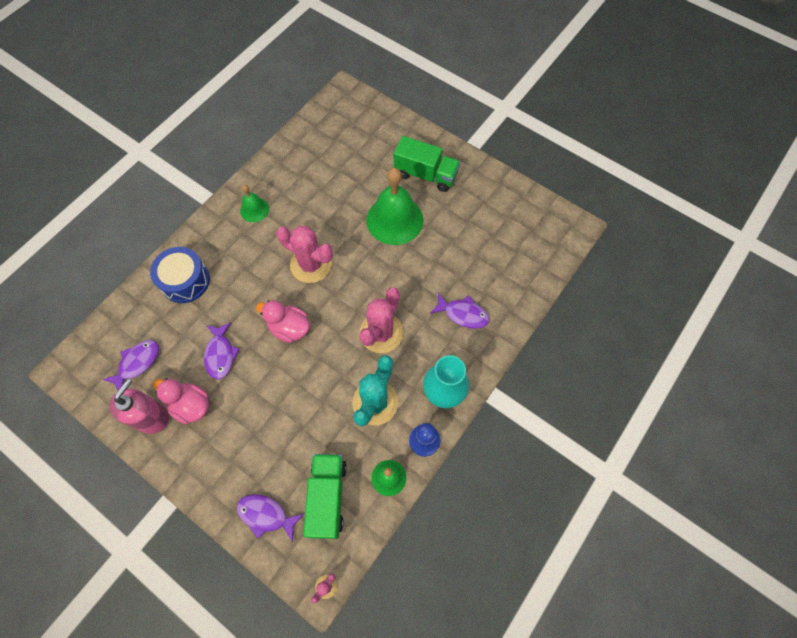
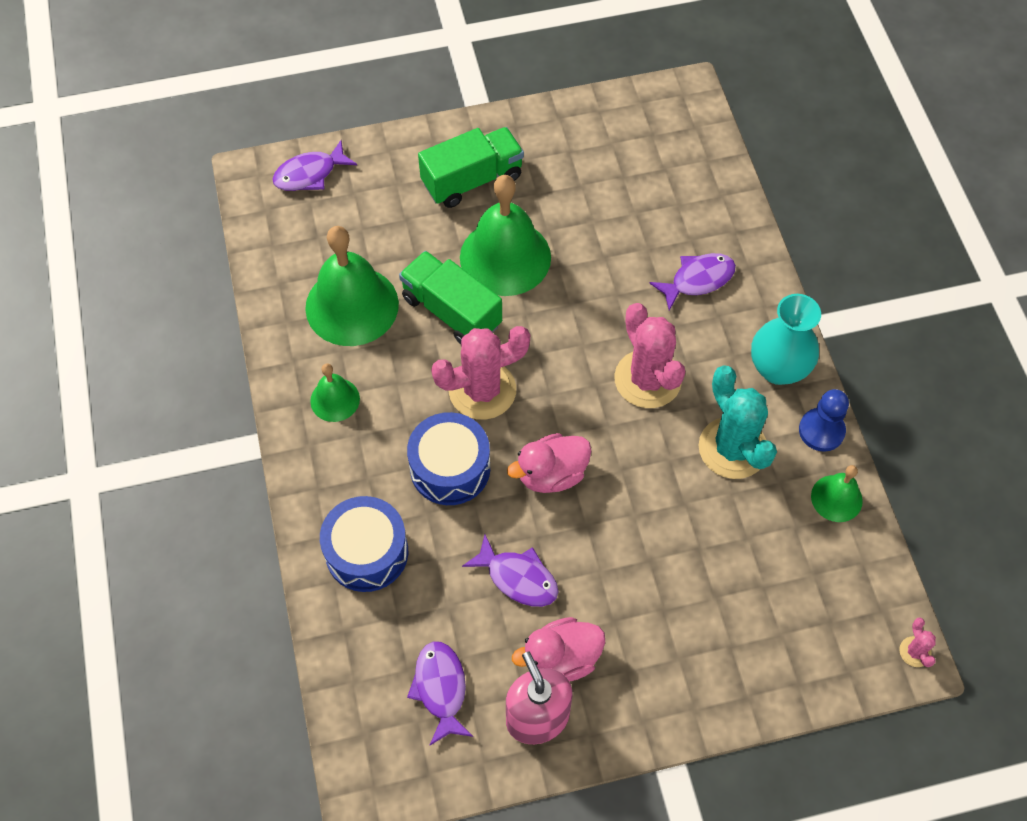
camera: 50 degrees left, 5 degrees down
purple fish [237,494,304,542] -> purple fish moved to [272,140,357,191]
green truck [303,454,347,539] -> green truck moved to [399,251,502,344]
none -> green bell [305,226,399,346]
none -> blue drum [407,412,490,505]

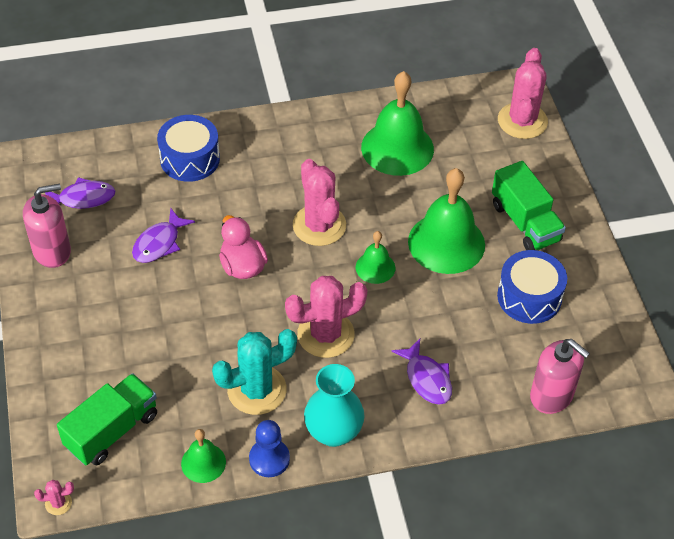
camera: 90 degrees right, 10 degrees down
purple fish [272,140,357,191] -> pink cactus [498,48,548,139]
green bell [310,363,360,422] -> green bell moved to [356,231,395,284]
green truck [399,251,502,344] -> green truck moved to [57,373,157,465]
blue drum [407,412,490,505] -> blue drum moved to [497,250,567,324]
pink duck [512,617,605,682] -> none
none -> pink soap dispenser [530,339,590,414]

